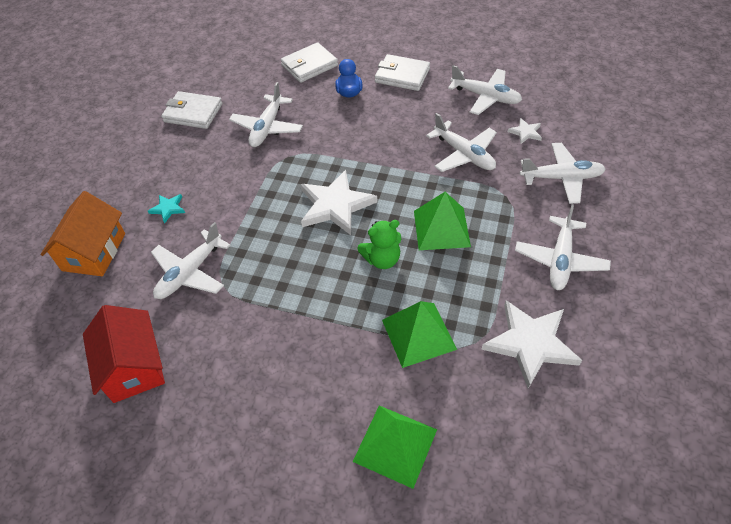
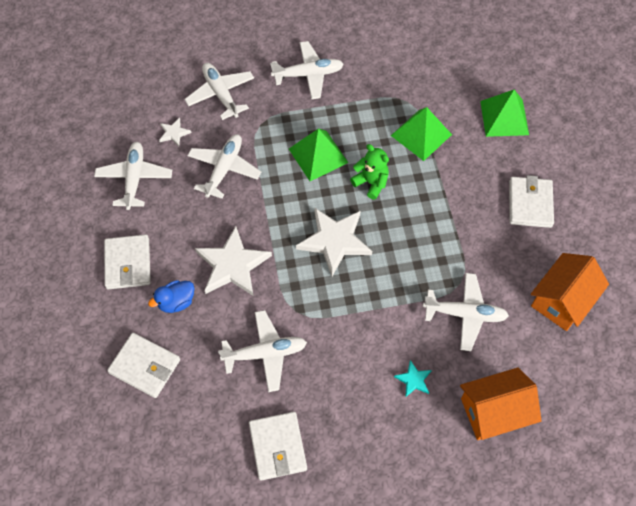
camera: 120 degrees left, 10 degrees up
red house [83,305,165,403] -> orange house [531,253,609,331]
white star [481,300,582,388] -> white star moved to [195,226,272,296]
none -> white wallet [509,175,554,228]

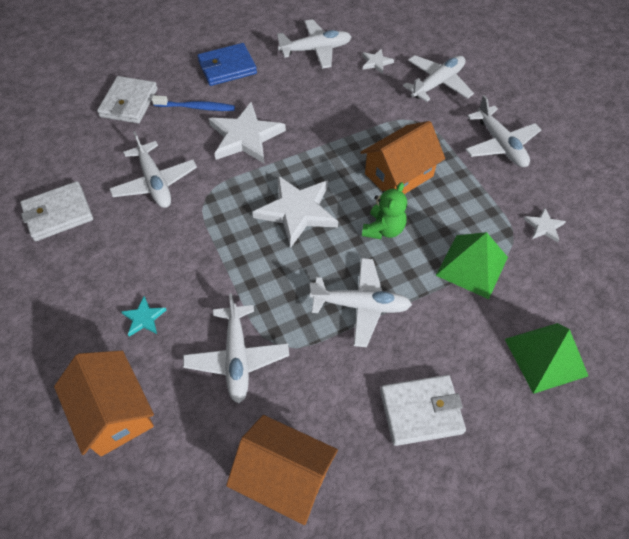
camera: 75 degrees right, 5 degrees down
white wallet [104,234,151,290] -> blue wallet [197,43,257,86]
blue duck [148,280,194,313] -> blue toothbrush [152,95,235,111]
white plane [187,134,261,199] -> white plane moved to [310,258,412,347]
green pyramid [289,128,348,181] -> orange house [360,121,445,194]
none -> white star [524,208,566,242]

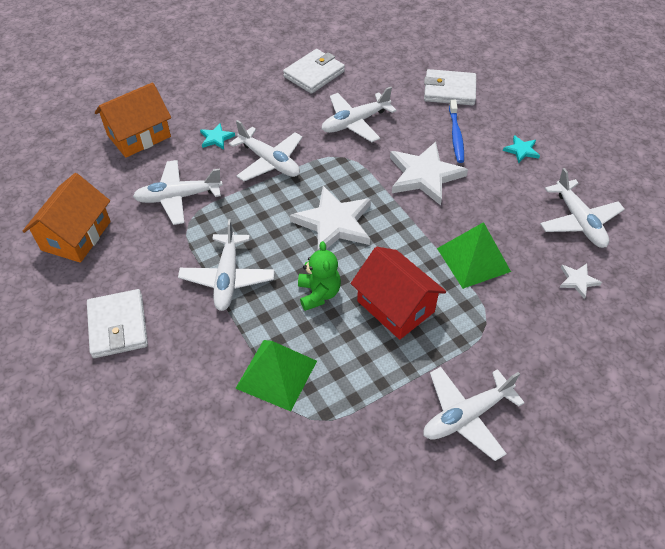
camera: 85 degrees right, 5 degrees down
white wallet [20,181,93,241] -> white wallet turned 75 degrees clockwise [283,49,345,94]
blue wallet [197,43,257,86] -> turquoise star [503,135,540,163]
orange house [360,121,445,194] -> red house [351,247,446,340]
green teddy bear [362,182,407,239] -> green teddy bear turned 120 degrees counterclockwise [298,241,341,311]
white plane [403,55,474,102] -> white plane moved to [229,120,303,181]
green pyramid [505,323,588,394] -> green pyramid moved to [437,222,511,289]
white star [524,208,566,242] -> none

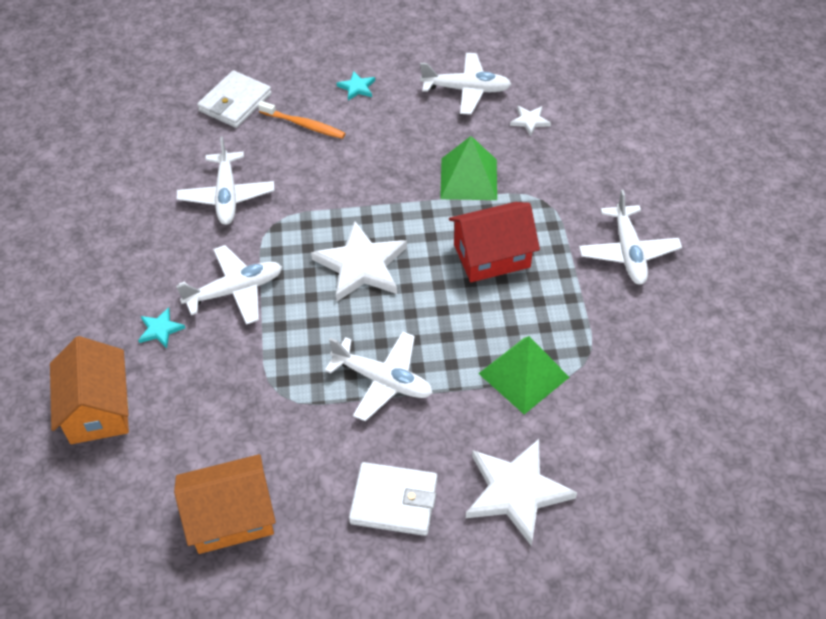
camera: 65 degrees left, 0 degrees up
orange house [22,173,111,263] -> orange house turned 60 degrees counterclockwise [174,454,276,554]
white plane [133,160,223,225] -> none
white wallet [283,49,345,94] -> none
green teddy bear [298,241,341,311] -> none
white star [390,142,468,205] -> white star moved to [466,439,577,546]
blue toothbrush [449,99,464,163] -> orange toothbrush [258,101,346,139]

